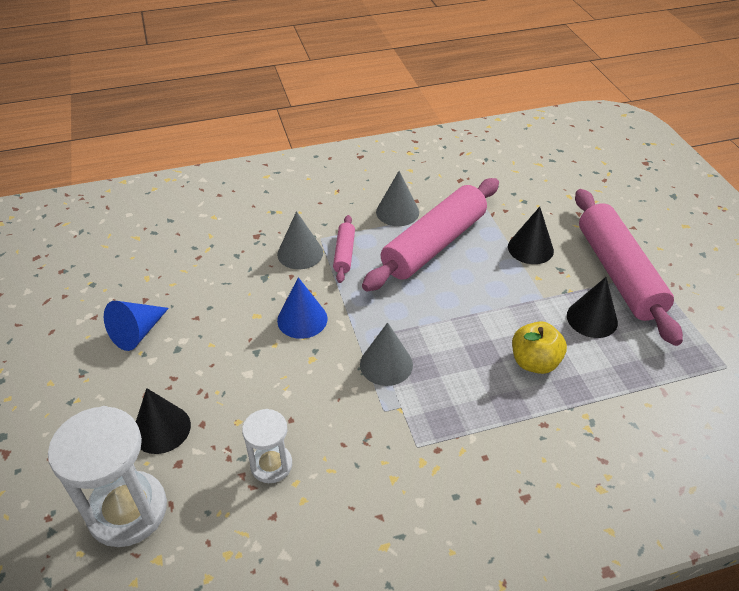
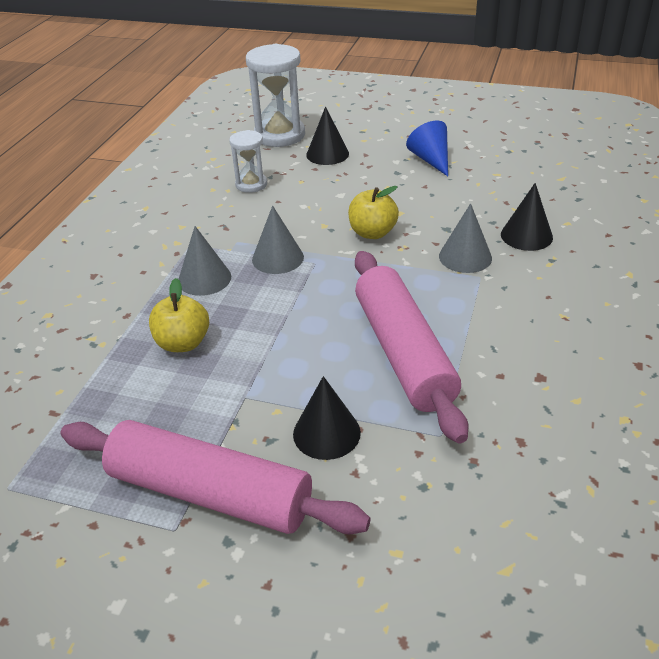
camera: 125 degrees right, 5 degrees down
blue cone [277,277,328,339] -> yellow apple [348,186,399,239]
pink rolling pin [333,215,355,283] -> none
grey cone [376,171,419,226] -> grey cone moved to [179,226,231,296]
black cone [567,277,618,338] -> black cone moved to [501,183,553,251]

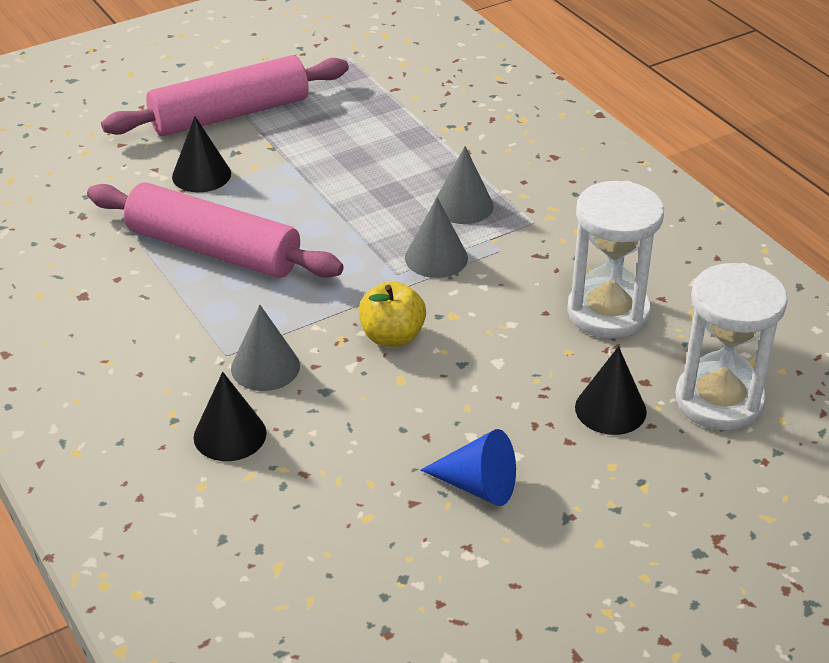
camera: 130 degrees right, 0 degrees up
yellow apple [149,278,209,352] -> none
white hourglass [229,130,267,193] -> white hourglass [567,181,664,339], size x1.77

